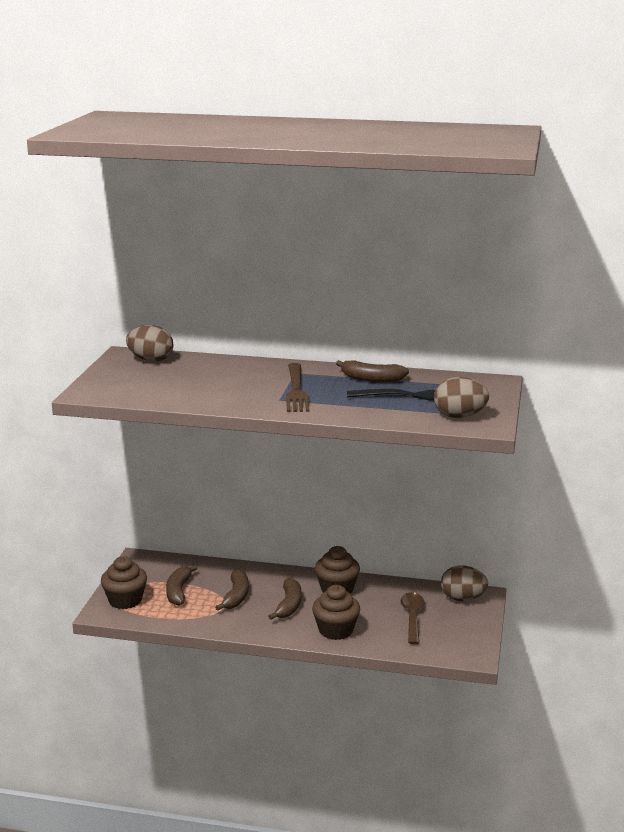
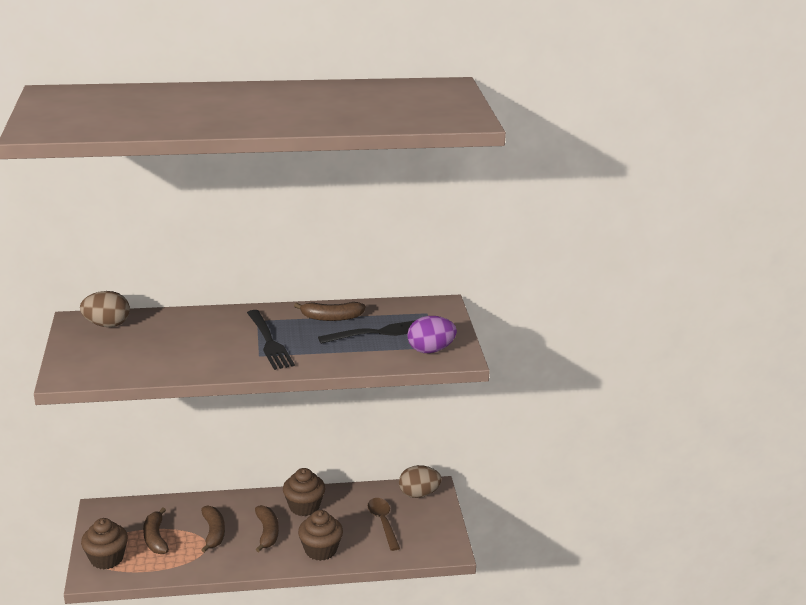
camera: 20 degrees left, 5 degrees up
brown fork [286,363,309,412] -> black fork [247,310,295,370]
brown egg [434,377,489,418] -> purple egg [407,316,457,353]

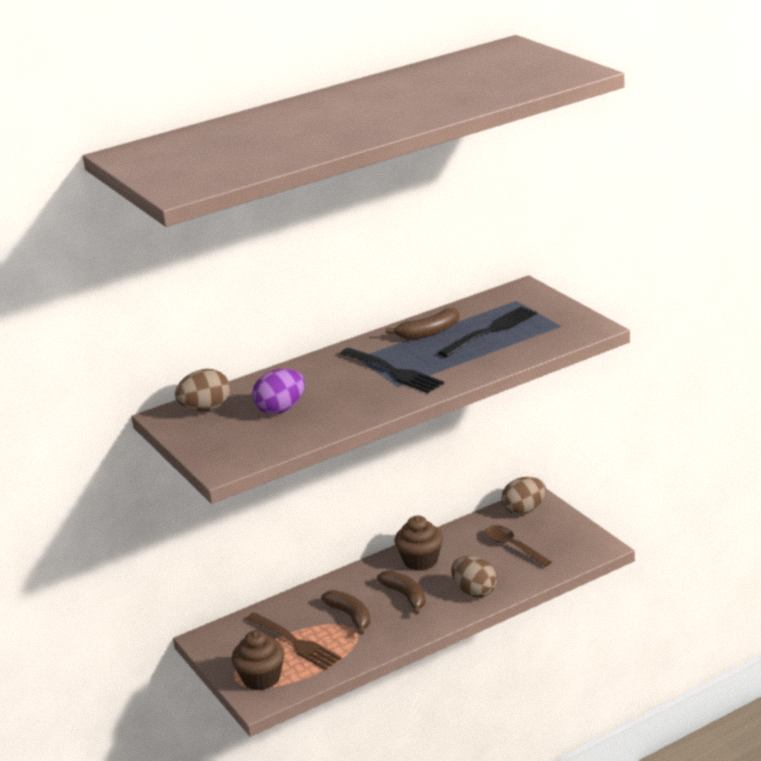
camera: 20 degrees left, 0 degrees up
brown banana [143,508,169,554] -> brown fork [246,612,342,670]
brown cupcake [298,510,343,561] -> brown egg [451,556,497,598]
purple egg [407,316,457,353] -> purple egg moved to [252,369,305,414]

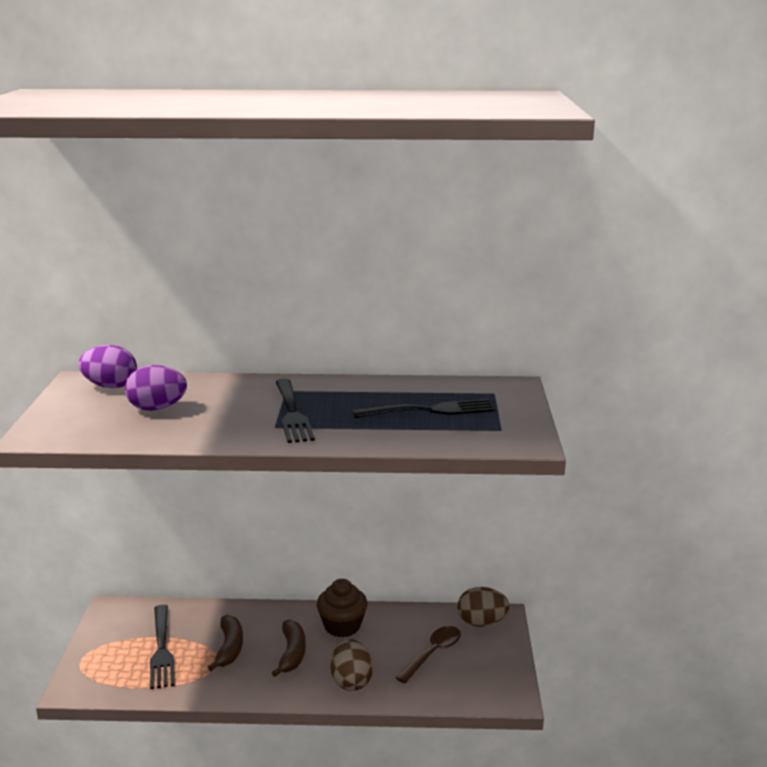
camera: 30 degrees right, 5 degrees down
brown egg [175,369,230,411] -> purple egg [78,345,137,388]
brown cupcake [232,630,285,690] -> none
brown fork [246,612,342,670] -> black fork [150,605,175,689]
brown banana [386,308,459,340] -> none
brown spoon [485,525,552,567] -> brown spoon turned 45 degrees clockwise [396,626,461,683]

